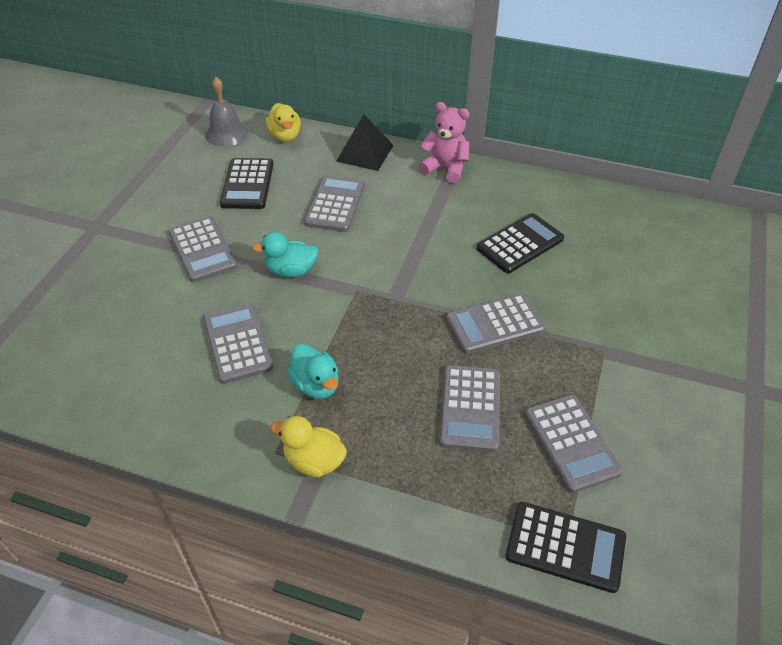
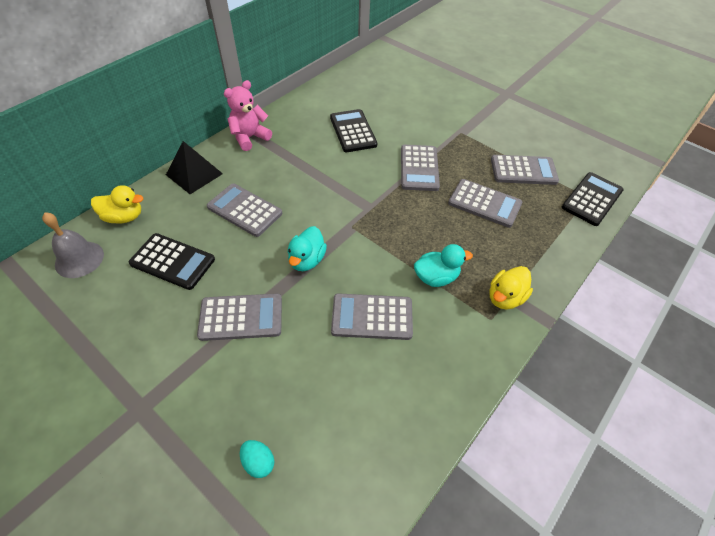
camera: 70 degrees left, 5 degrees up
none -> turquoise egg [240,440,274,478]

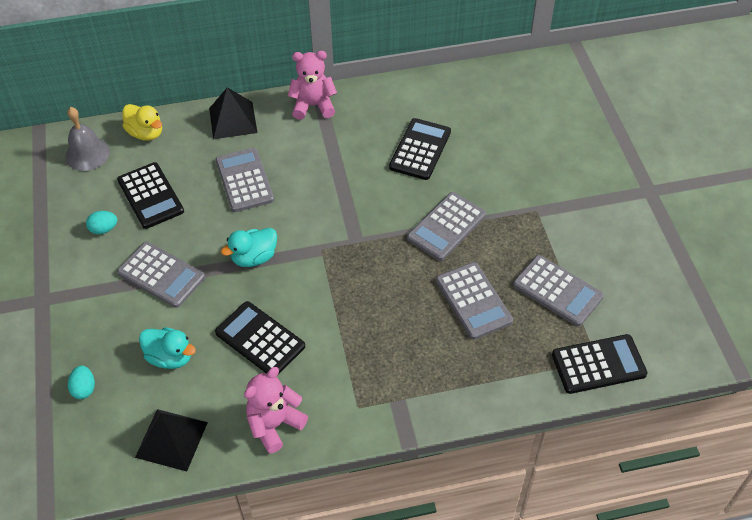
camera: 40 degrees right, 0 degrees up
grey calculator [331,293,413,340] -> black calculator [215,301,305,376]
turquoise duck [414,244,473,287] -> turquoise duck moved to [139,327,196,369]
yellow duck [489,266,533,310] -> none
none -> turquoise egg [86,211,117,234]
none -> black pyramid [135,409,208,472]
none -> pink teddy bear [244,367,308,453]

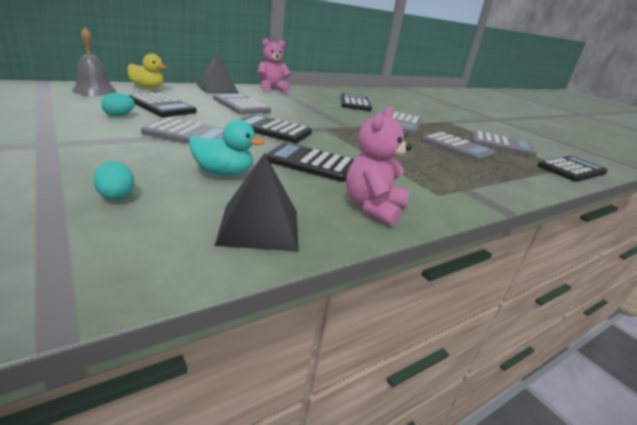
camera: 25 degrees left, 25 degrees down
turquoise duck [221,228,277,267] -> black calculator [239,114,312,143]

